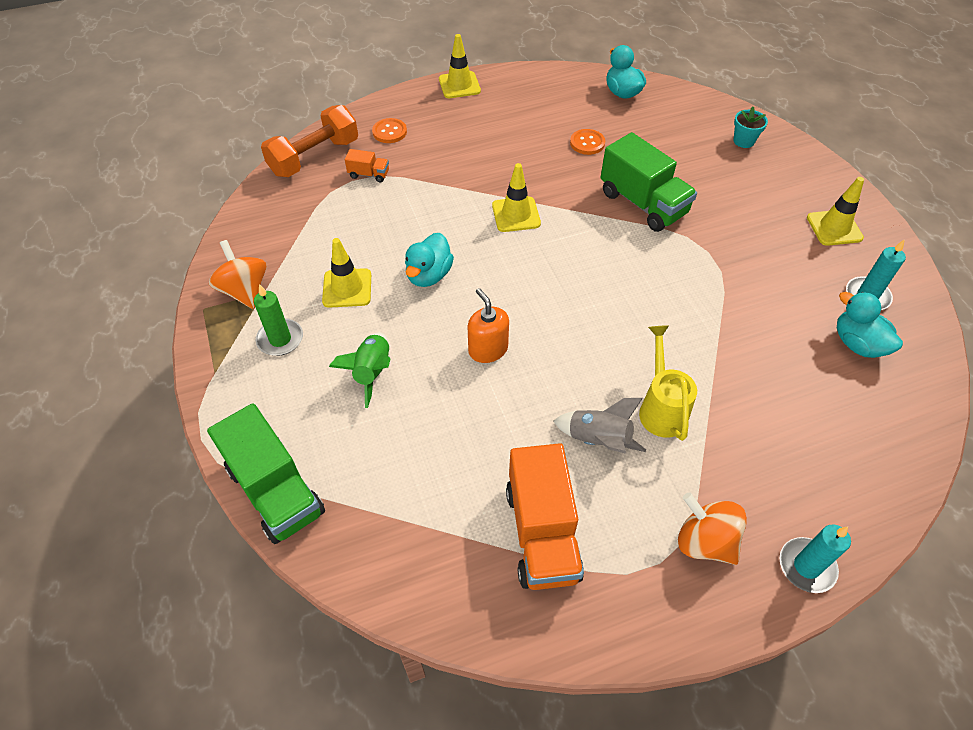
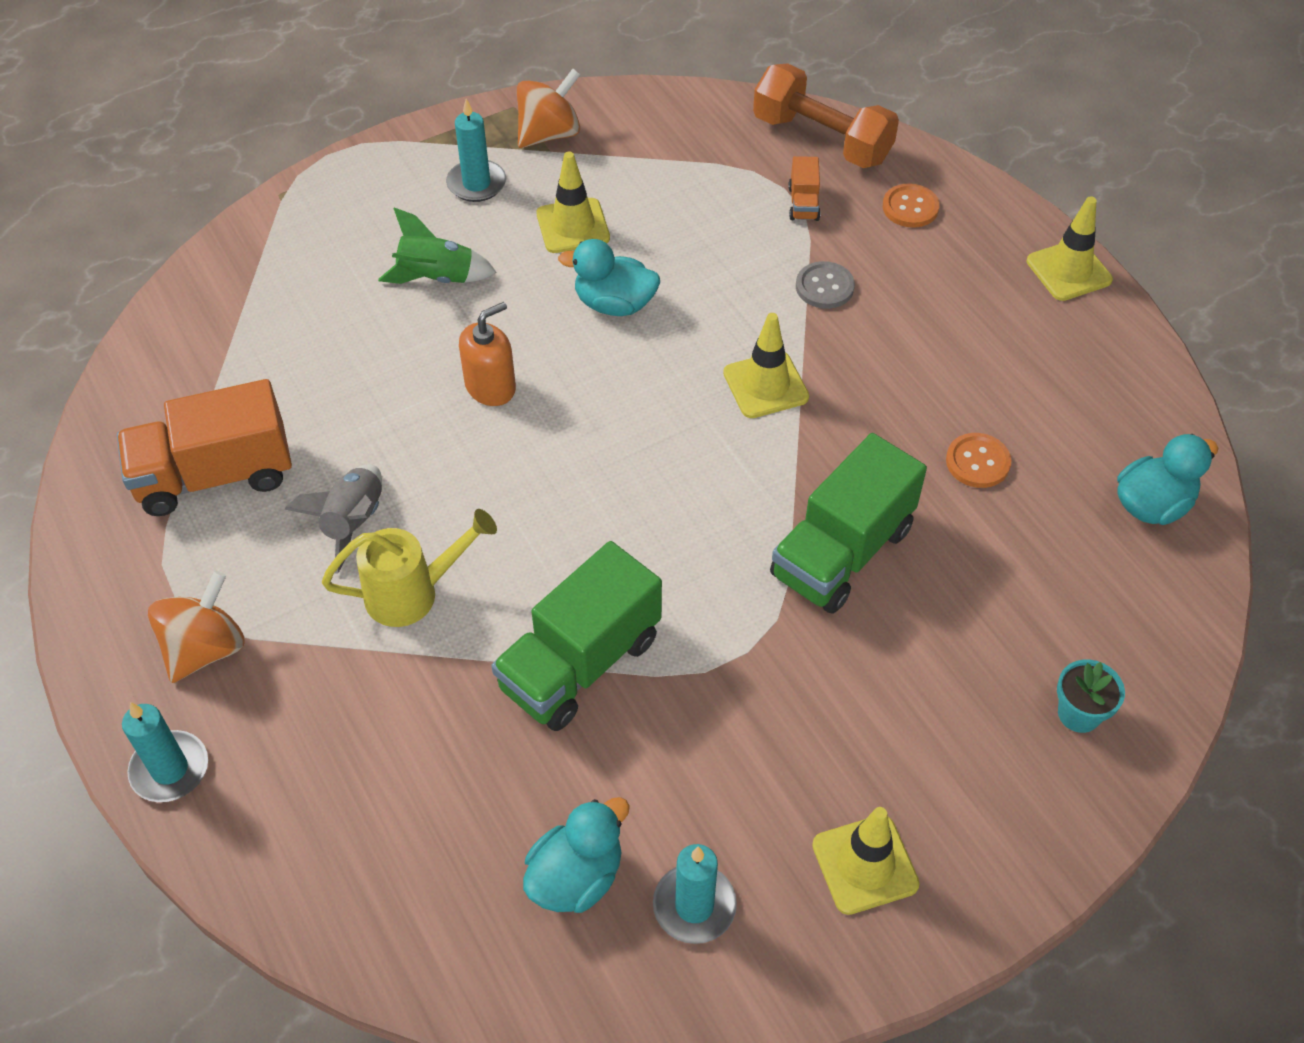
camera: 80 degrees right, 0 degrees up
green truck [207,403,325,544] -> green truck moved to [491,541,662,731]
green candle [254,284,303,356] -> turquoise candle [446,99,506,202]
none -> grey button [796,261,855,309]

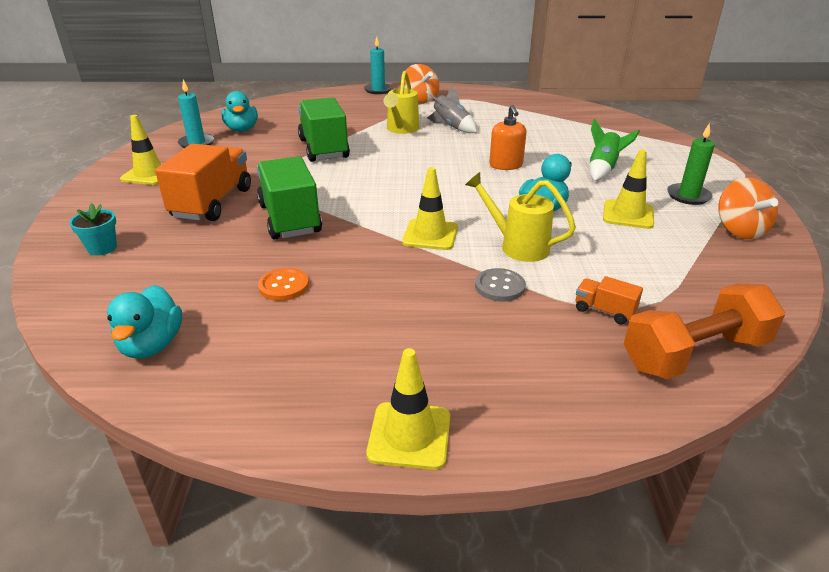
camera: 120 degrees right, 20 degrees down
orange truck [117,379,292,516] -> orange truck moved to [155,144,251,221]
turquoise candle [446,99,506,202] -> green candle [667,123,715,205]
orange button [883,183,940,228] -> none
none -> yellow watering can [465,172,576,262]

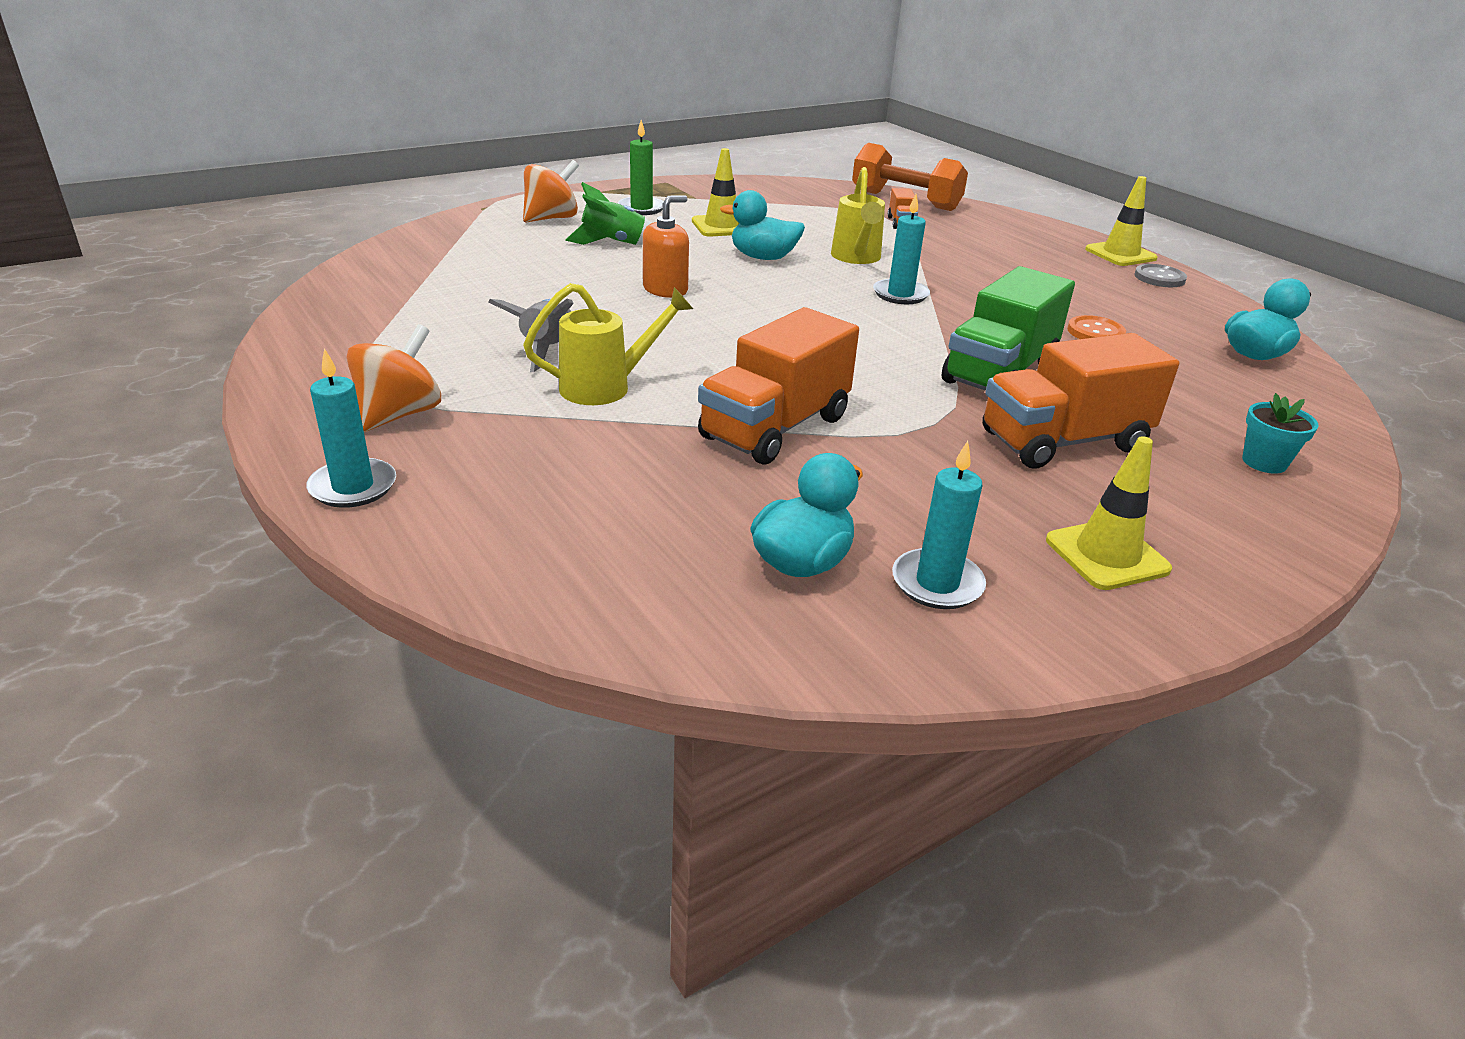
camera: 125 degrees left, 0 degrees up
green truck [298,97,350,162] -> orange truck [698,307,859,465]
yellow traffic cone [402,167,458,250] -> turquoise candle [873,194,930,304]
grey button [475,268,525,302] -> grey button moved to [1134,264,1187,287]
orange spinning top [718,178,778,239] -> orange spinning top moved to [523,160,579,223]

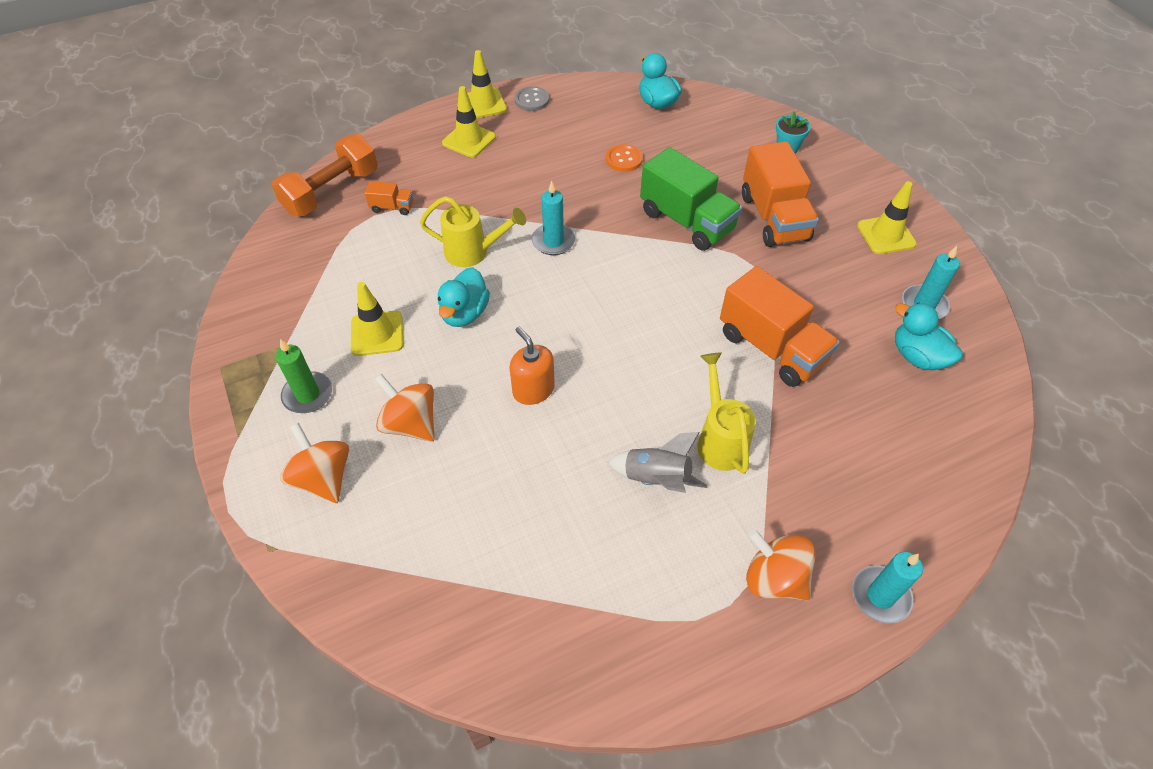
camera: 80 degrees left, 20 degrees up
green rocket [565,182,651,245] -> orange spinning top [375,373,435,442]
none -> yellow traffic cone [442,86,496,158]

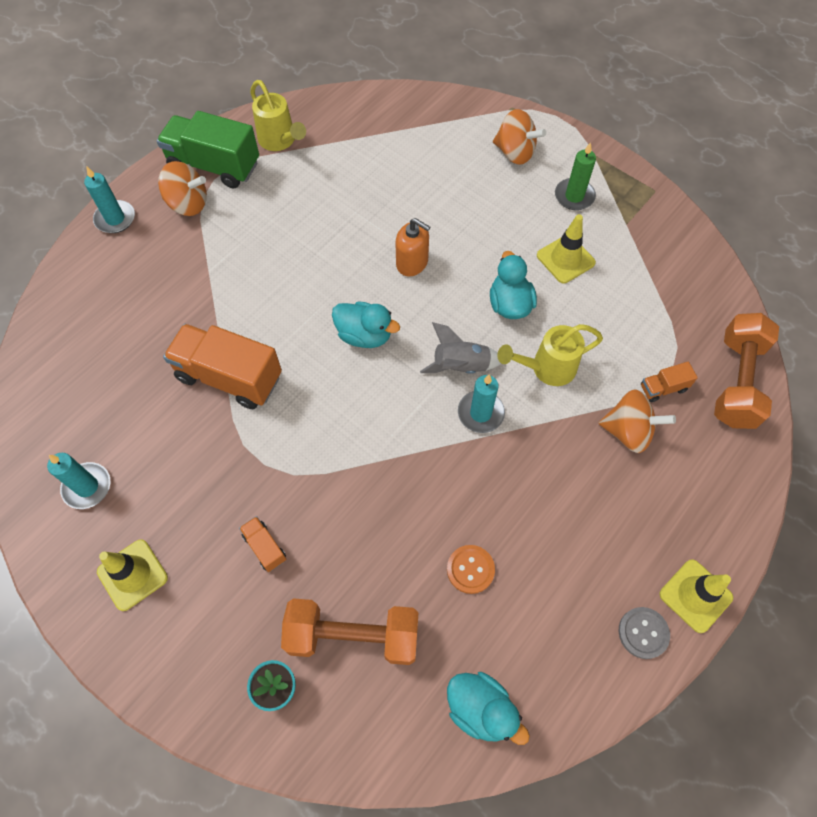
camera: 155 degrees right, 10 degrees up
orange spinning top [375,373,435,442] -> orange spinning top moved to [599,389,676,453]
yellow traffic cone [442,86,496,158] -> none
grey rocket [608,432,707,493] -> grey rocket moved to [420,322,501,374]
green truck [640,147,742,251] -> green truck moved to [157,111,259,188]
yellow watering can [697,353,756,474] -> yellow watering can moved to [250,80,306,151]
orange truck [742,141,819,247] -> orange truck [239,516,286,572], size x0.45
turquoise duck [895,303,963,370] -> turquoise duck moved to [332,301,400,348]
none -> orange dumbbell [281,598,419,665]

